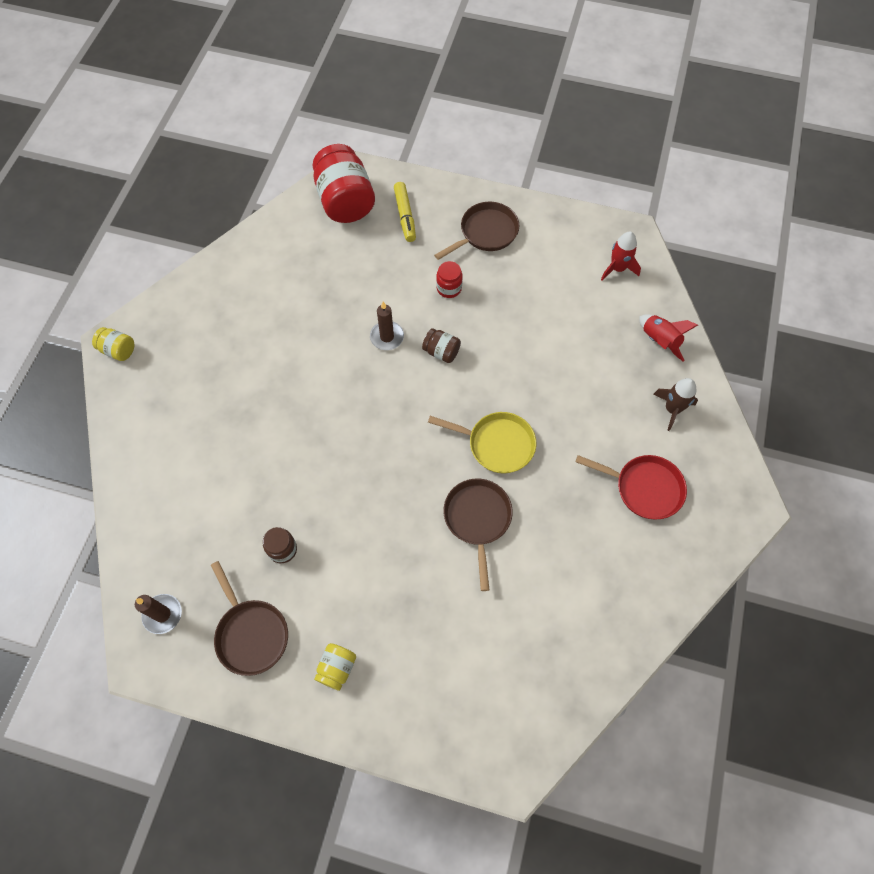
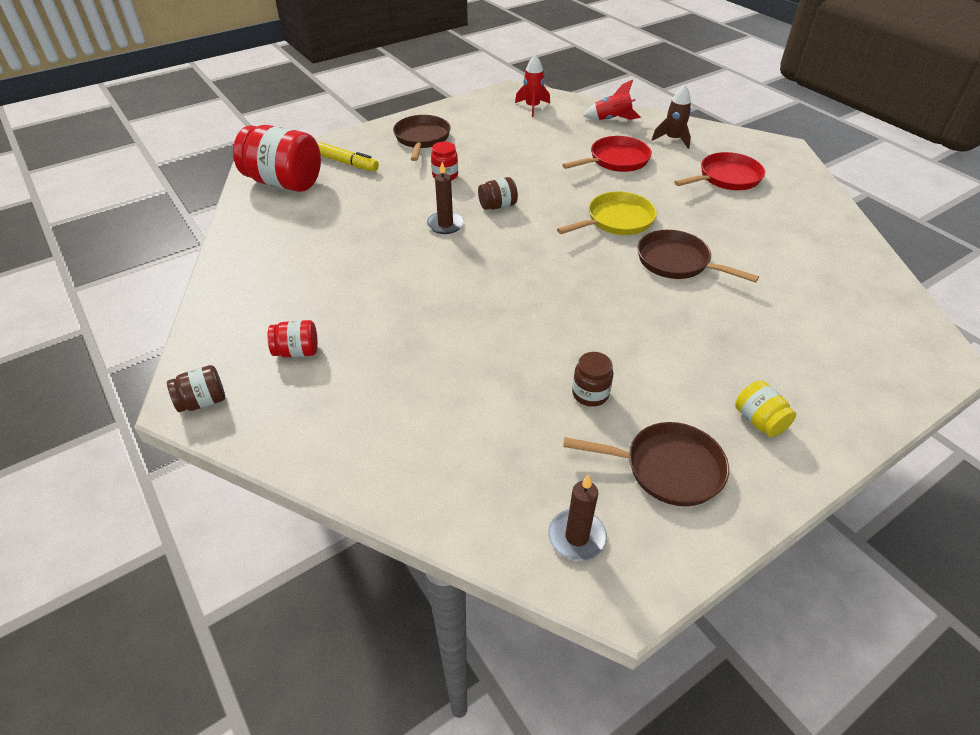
camera: 50 degrees left, 20 degrees down
yellow jar [92,327,134,361] -> brown jar [167,365,225,412]
none -> red jar [267,320,318,358]
none -> red pan [562,136,652,172]

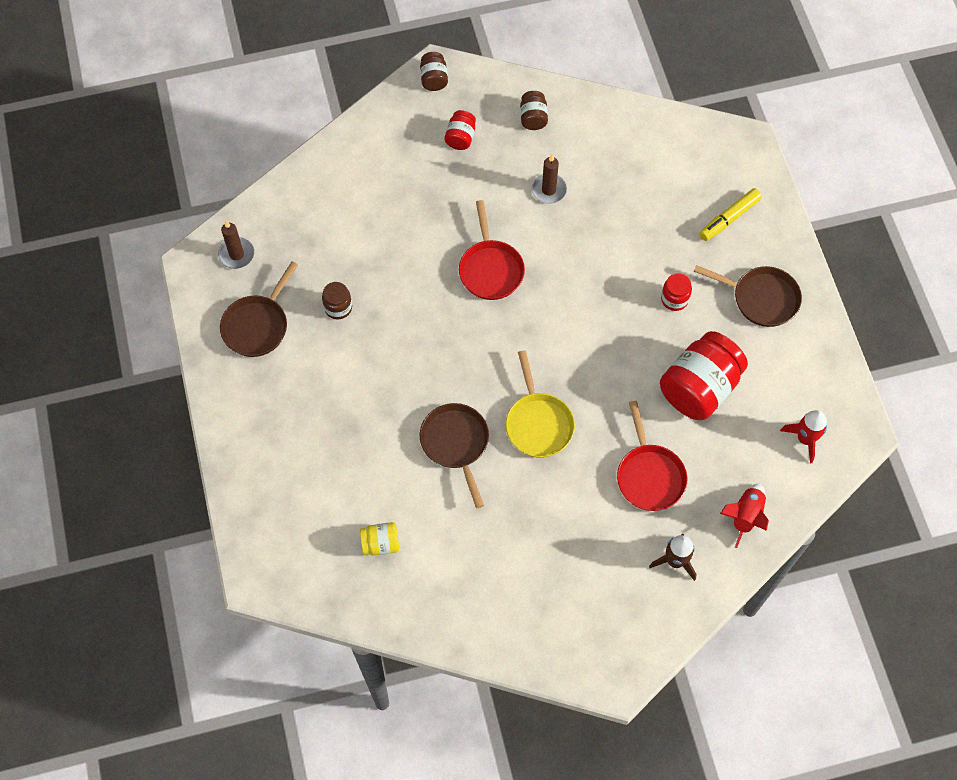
camera: 110 degrees right, 20 degrees up
red jar [233,125,321,192] -> red jar moved to [660,331,748,420]
brown candle [427,162,464,234] -> brown candle moved to [531,154,567,204]
brown jar [478,177,518,210] -> brown jar moved to [520,91,548,130]
brown pan [637,230,759,283] -> brown pan turned 75 degrees counterclockwise [420,403,489,508]
red pan [674,152,765,190] -> red pan moved to [459,200,525,300]
yellow jar [735,381,796,437] -> yellow jar moved to [360,522,399,556]

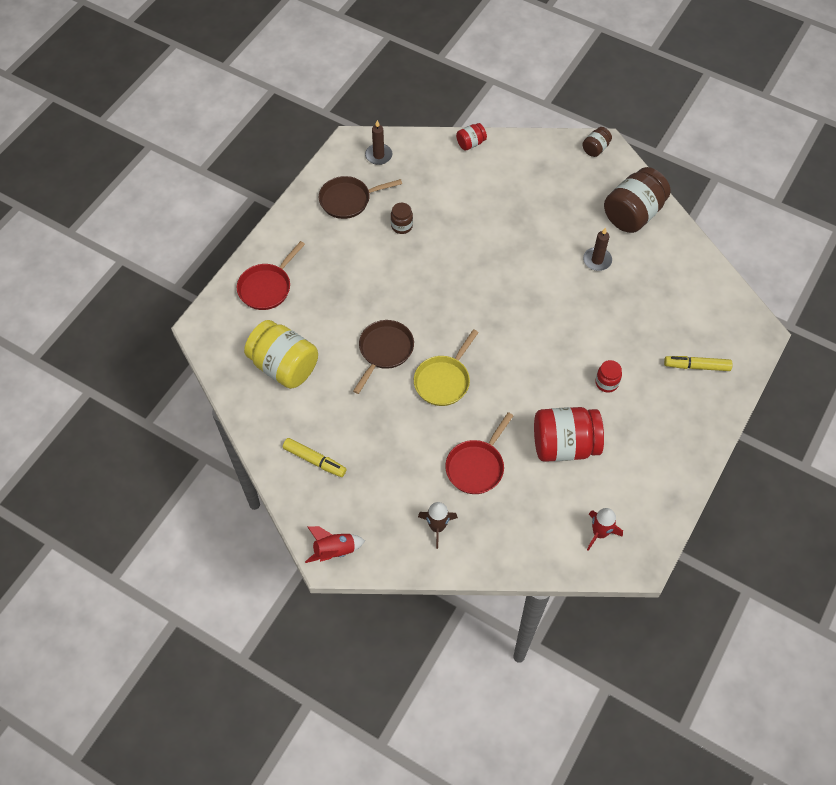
camera: 45 degrees right, 5 degrees down
yellow jar [360,522,399,556] -> yellow jar [244,320,318,389], size x2.10
red jar [445,110,476,150] -> red jar moved to [456,123,487,151]
red pan [459,200,525,300] -> red pan moved to [237,241,305,310]
brown jar [520,91,548,130] -> brown jar [604,167,671,233], size x2.10
brown pan [694,265,802,327] -> none
red rocket [720,484,769,548] -> red rocket moved to [305,526,365,563]
none -> yellow marker [283,438,347,477]

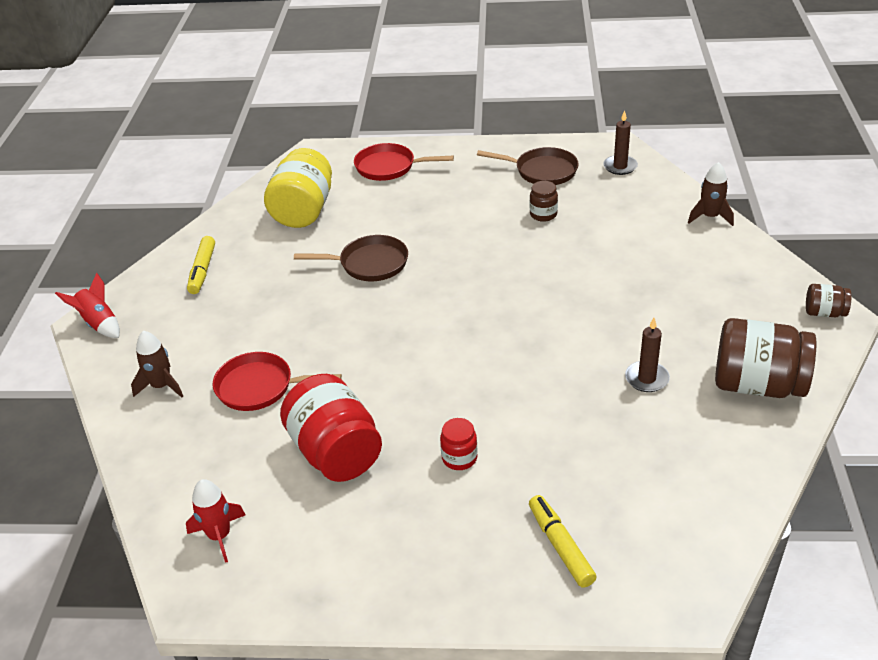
camera: 65 degrees right, 20 degrees down
brown pan [319,176,402,219] -> brown pan turned 150 degrees clockwise [477,147,579,185]
yellow pan [414,329,479,406] -> none
red jar [456,123,487,151] -> brown rocket [688,162,734,226]

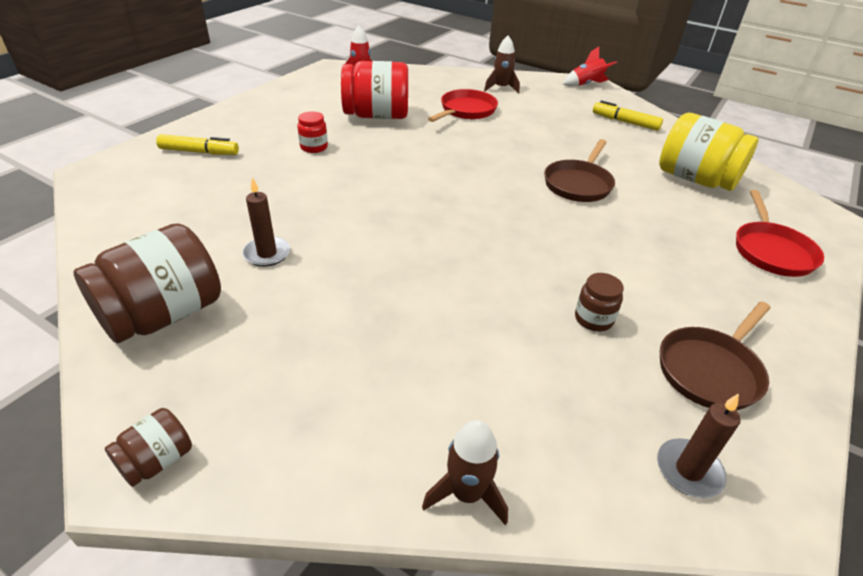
camera: 115 degrees right, 0 degrees up
red pan [354,143,454,181] -> red pan turned 150 degrees clockwise [736,190,824,277]

